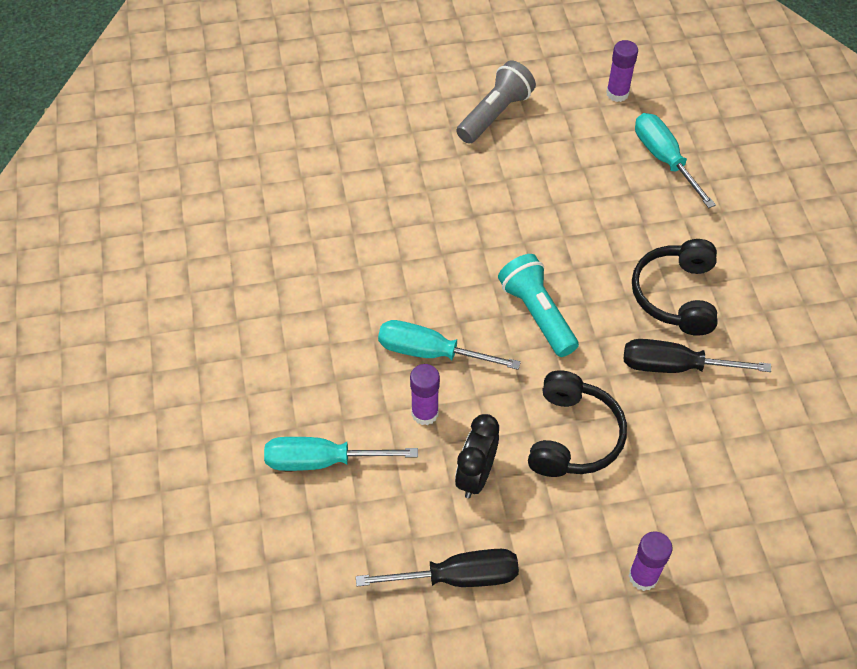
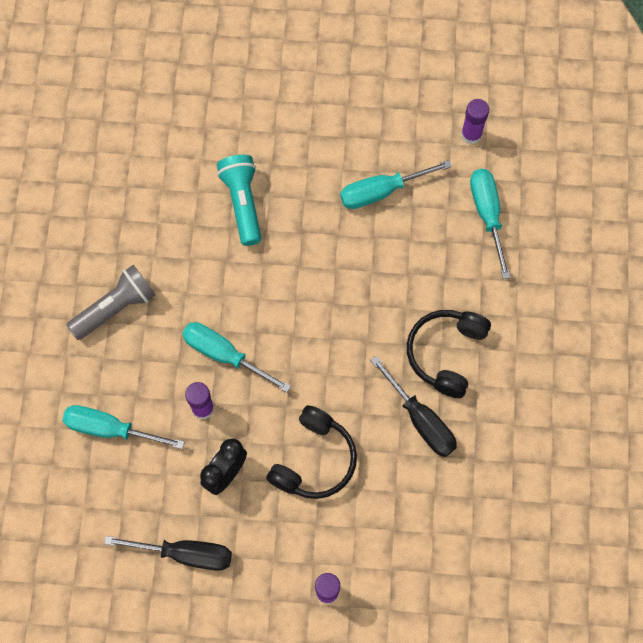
camera: 15 degrees right, 15 degrees up
grey flashlight [456,60,536,144] -> grey flashlight moved to [66,265,156,340]
turquoise flashlight [498,254,579,357] -> turquoise flashlight moved to [217,155,262,246]
black screwdriver [624,339,771,373] -> black screwdriver turned 150 degrees counterclockwise [370,356,457,457]
none -> turquoise screwdriver [340,160,452,209]

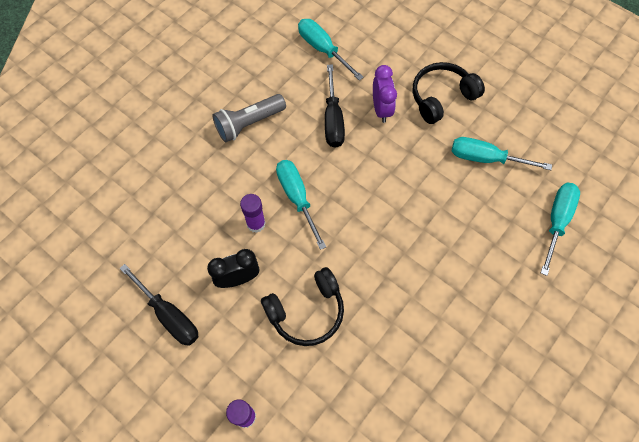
camera: 35 degrees right, 5 degrees down
turquoise screwdriver [62,405,185,449] -> turquoise screwdriver moved to [298,19,364,80]
grey flashlight [66,265,156,340] -> grey flashlight turned 150 degrees clockwise [212,94,286,142]
turquoise flashlight [217,155,262,246] -> purple clock [373,65,397,123]
black screwdriver [370,356,457,457] -> black screwdriver moved to [325,64,345,148]
black headphones [407,310,491,398] -> black headphones moved to [413,62,485,124]
purple glue stick [461,99,489,144] -> none

